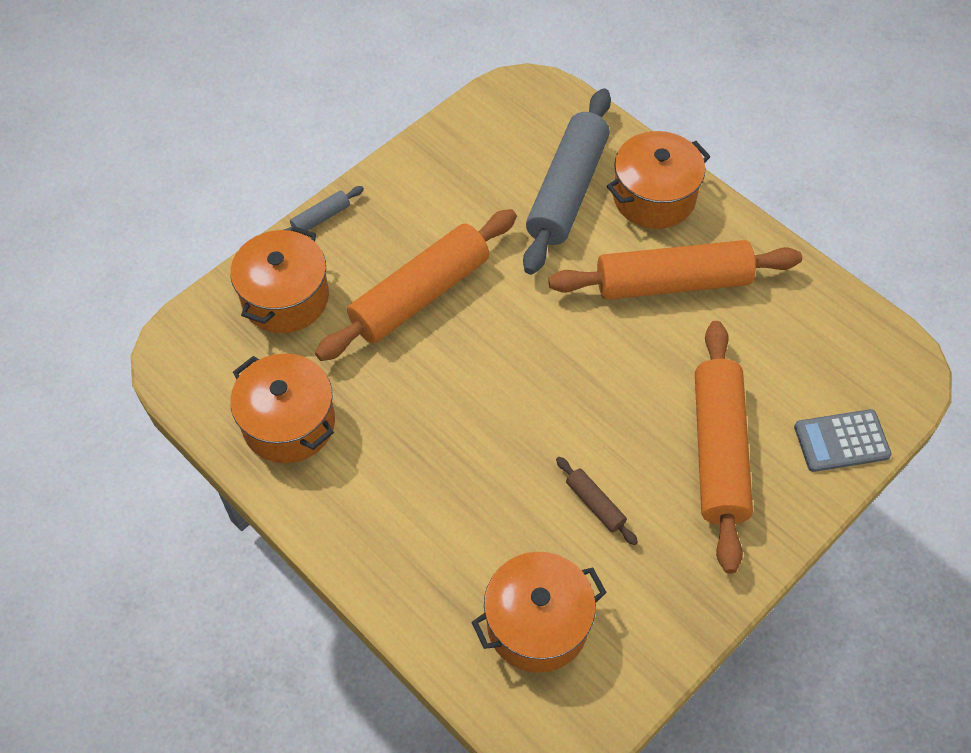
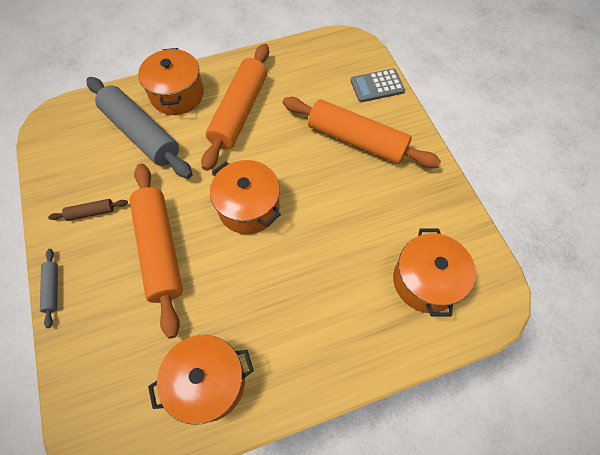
camera: 65 degrees left, 5 degrees up
orange pot [230,226,329,333] -> orange pot moved to [210,160,281,234]
brown rolling pin [556,457,638,545] -> brown rolling pin moved to [48,199,128,221]
grey calculator [794,409,892,472] -> grey calculator turned 60 degrees clockwise [350,68,405,102]

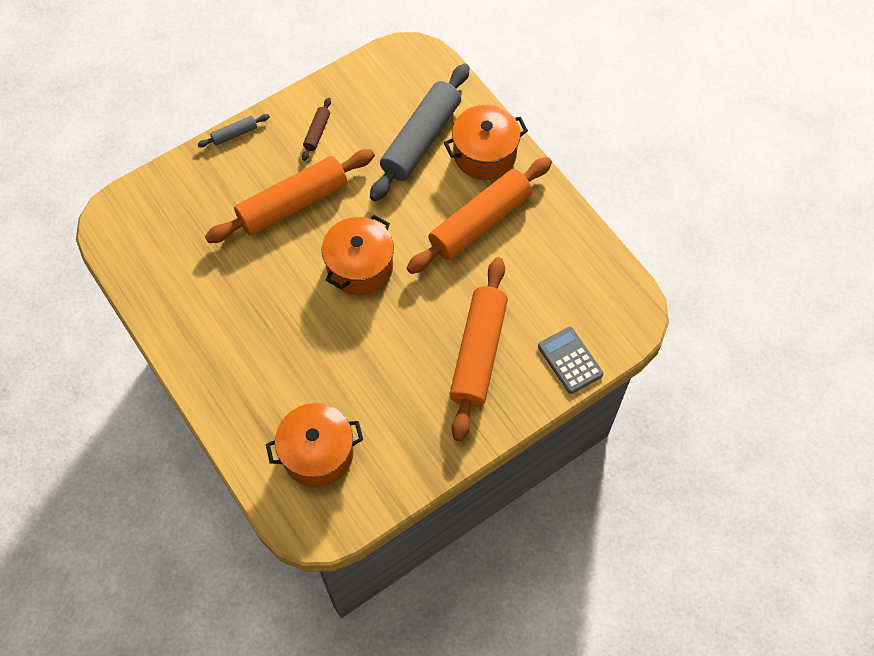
camera: 75 degrees right, 0 degrees up
brown rolling pin [48,199,128,221] -> brown rolling pin turned 45 degrees clockwise [302,98,331,161]
orange pot [148,335,254,425] -> none
orange rolling pin [201,44,269,171] -> orange rolling pin turned 45 degrees counterclockwise [407,157,552,274]

